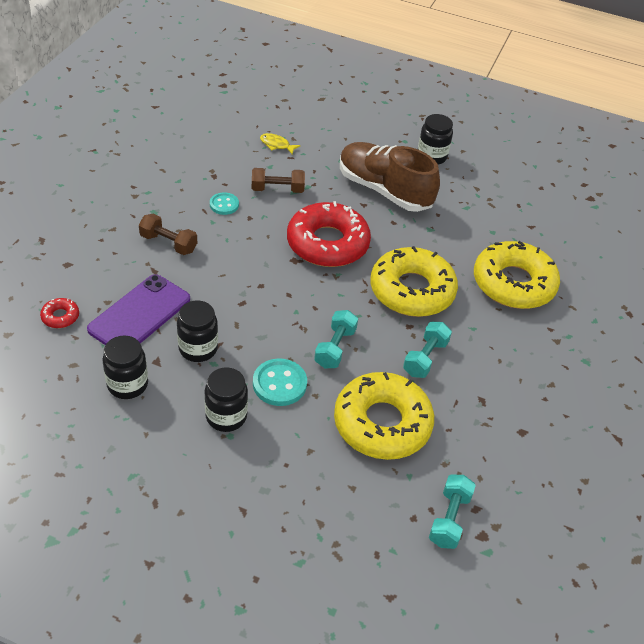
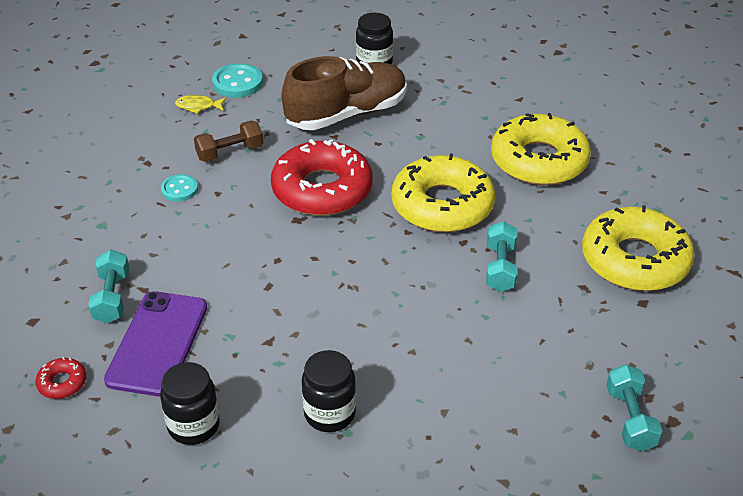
camera: 20 degrees left, 5 degrees down
brown dumbbell [139,214,197,255] -> none
black jar [177,300,218,362] -> none
turquoise button [253,359,307,406] -> turquoise button moved to [212,63,263,97]
turquoise dumbbell [314,310,358,368] -> turquoise dumbbell moved to [88,250,129,323]
yellow donut [334,372,434,460] -> yellow donut moved to [582,205,695,291]
brown shoe [340,142,440,212] -> brown shoe turned 135 degrees clockwise [282,56,407,130]

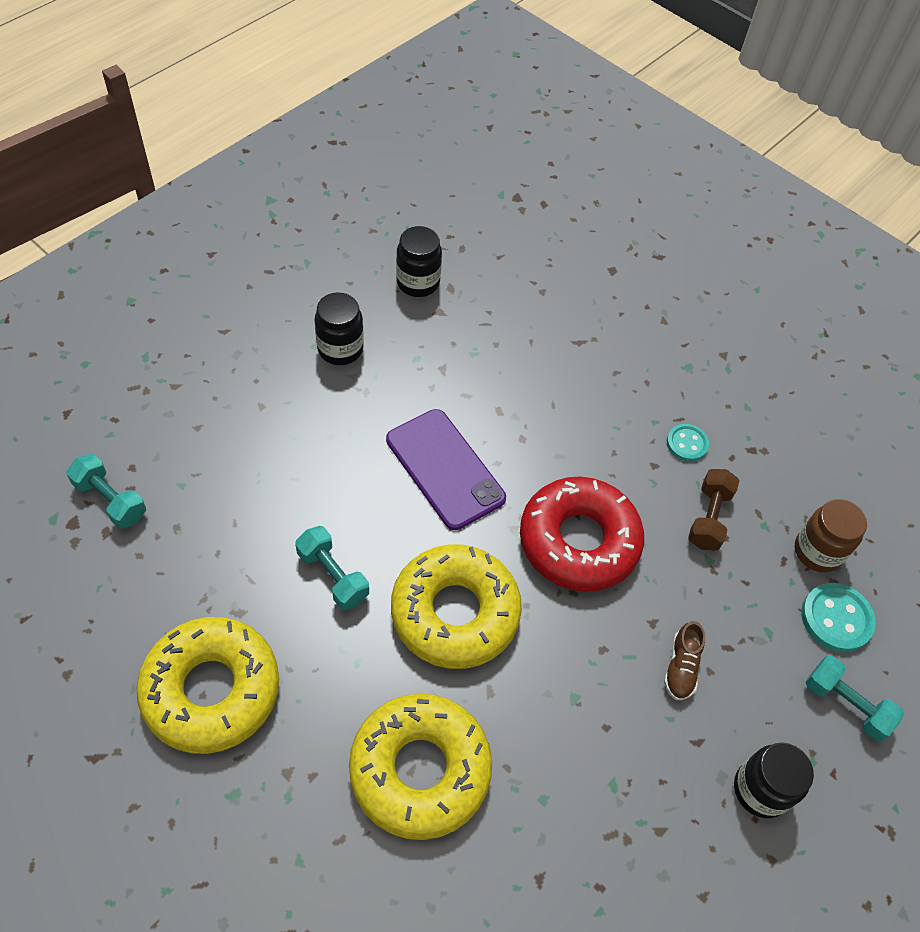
camera: 130 degrees right, 15 degrees up
red donut [35,357,86,399] -> none
turquoise dumbbell [88,250,129,323] -> turquoise dumbbell moved to [806,655,904,741]
purple phone [104,291,207,397] -> purple phone moved to [386,409,506,530]
yellow fish [175,95,227,114] -> brown jar [795,499,867,573]
brown shoe [282,56,407,130] -> brown shoe [664,621,705,700], size x0.41

